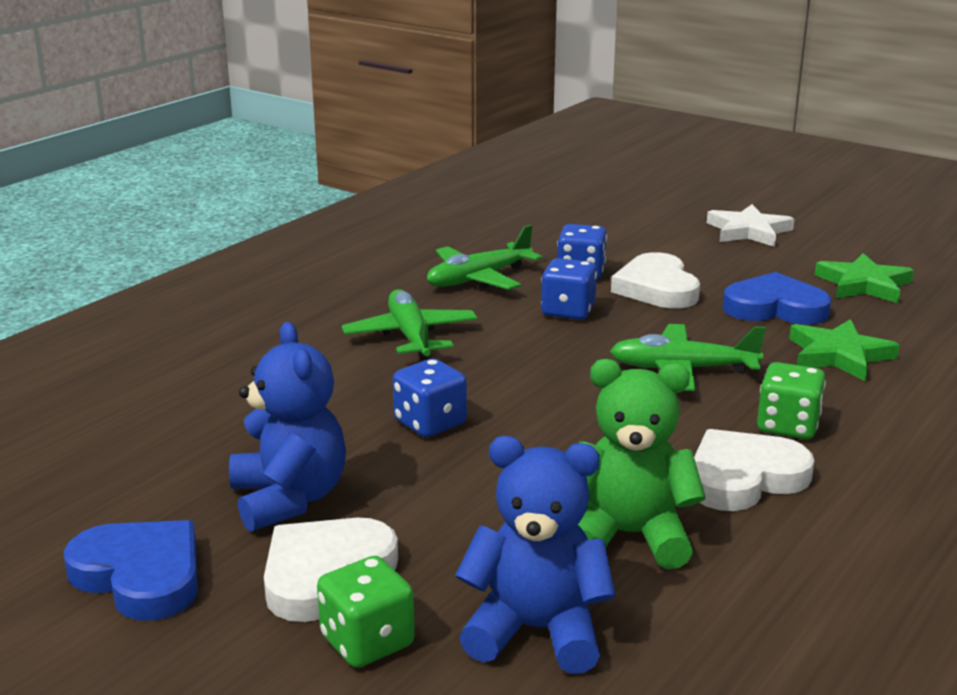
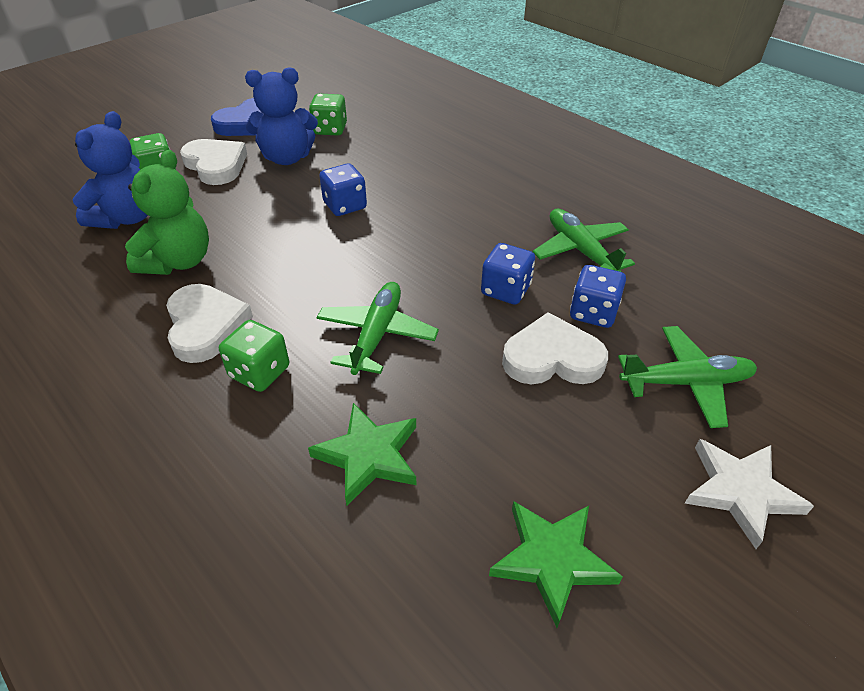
camera: 100 degrees right, 20 degrees up
green plane [342,289,477,360] -> green plane moved to [618,326,757,428]
blue heart [723,272,831,325] -> none
none -> green dice [309,94,347,135]

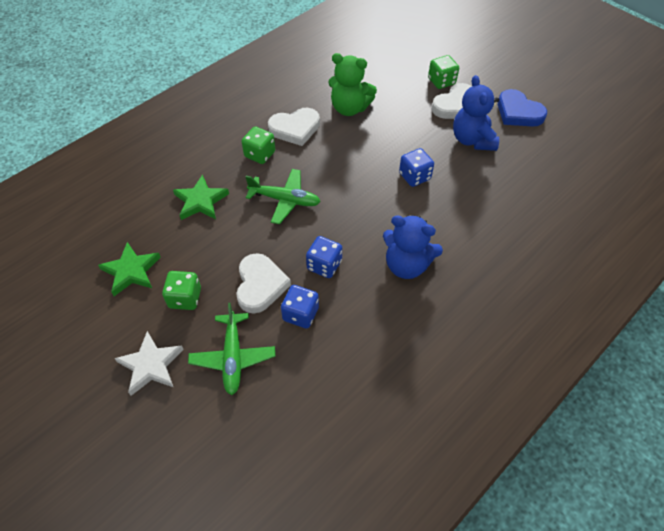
camera: 90 degrees right, 10 degrees up
blue teddy bear [72,111,148,229] -> blue teddy bear moved to [383,215,443,279]
green dice [309,94,347,135] -> green dice moved to [162,271,201,310]
green plane [532,209,635,272] -> none

